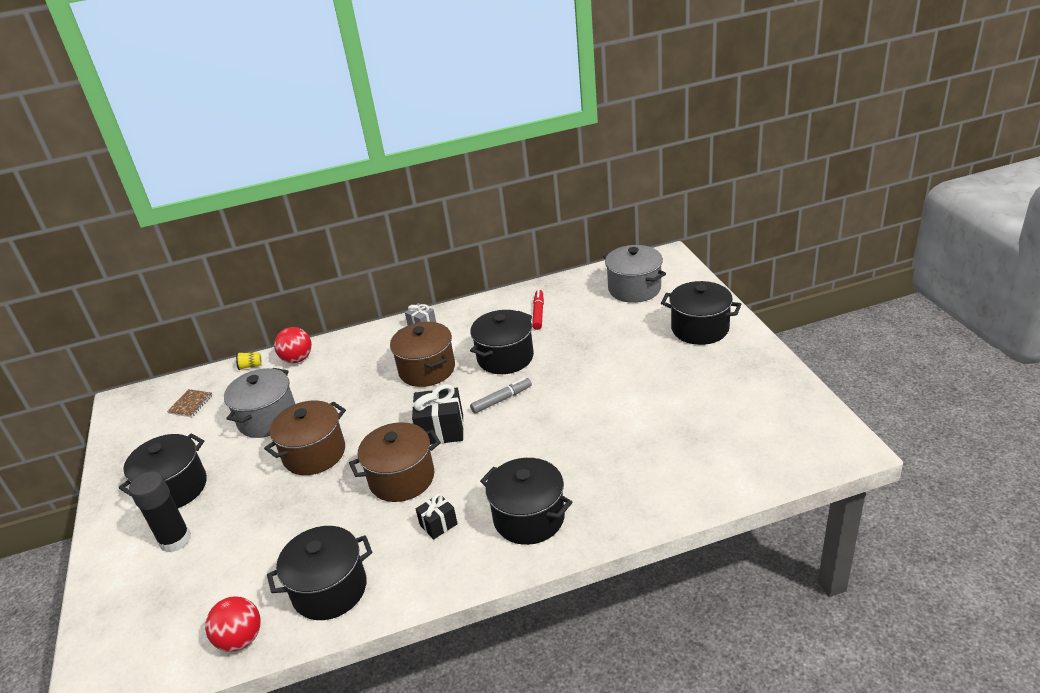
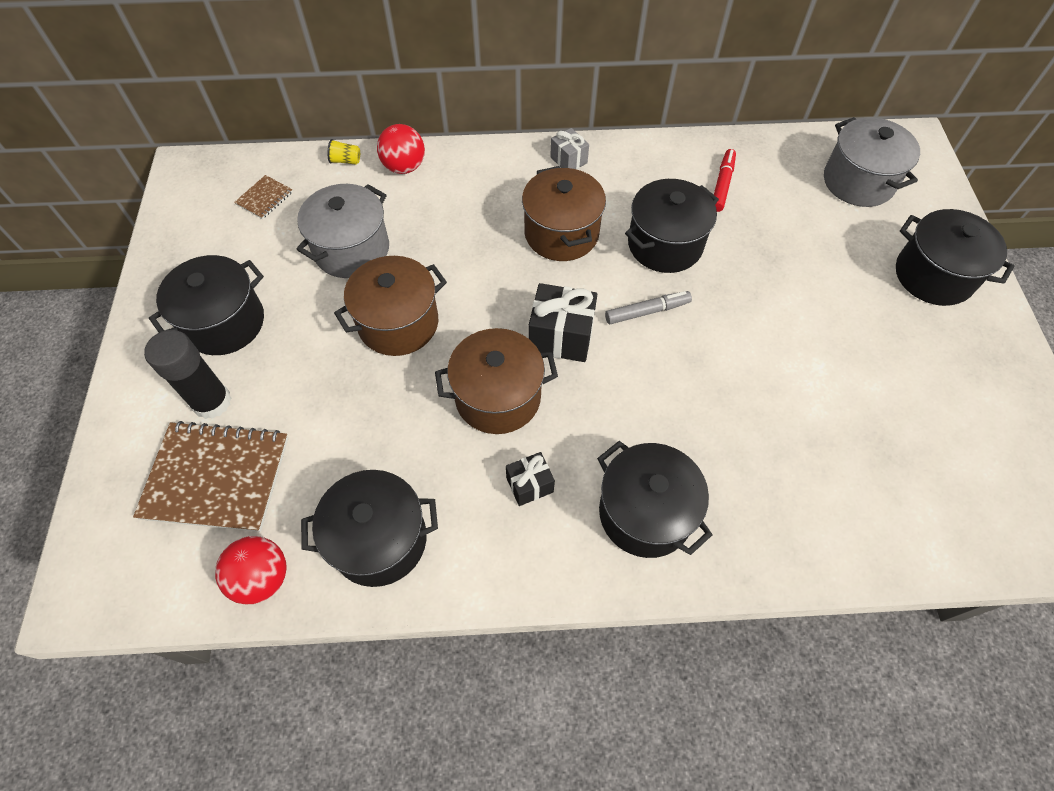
camera: 10 degrees right, 25 degrees up
none -> brown notebook [133,421,288,532]

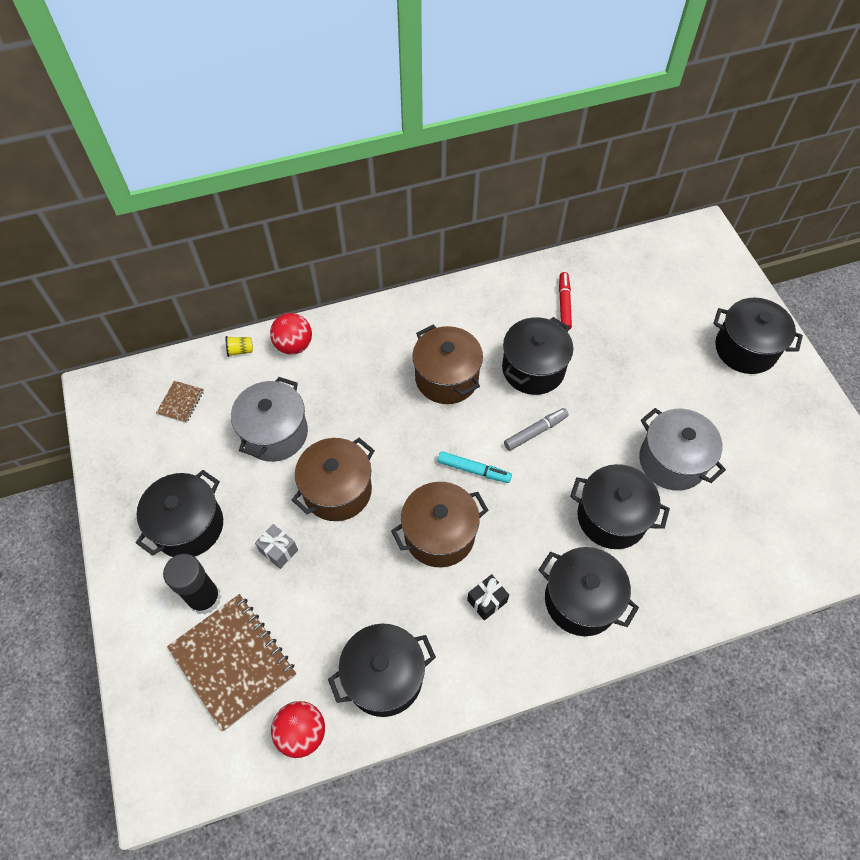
camera: 15 degrees left, 0 degrees up
brown notebook [133,421,288,532] -> brown notebook turned 60 degrees clockwise [167,594,296,731]
black gift [529,283,597,362] -> turquoise marker [438,451,512,483]
grey gift [550,128,589,169] -> grey gift moved to [255,524,298,569]
grey pot [824,117,920,207] -> grey pot moved to [639,408,726,491]
none -> black pot [570,464,670,549]

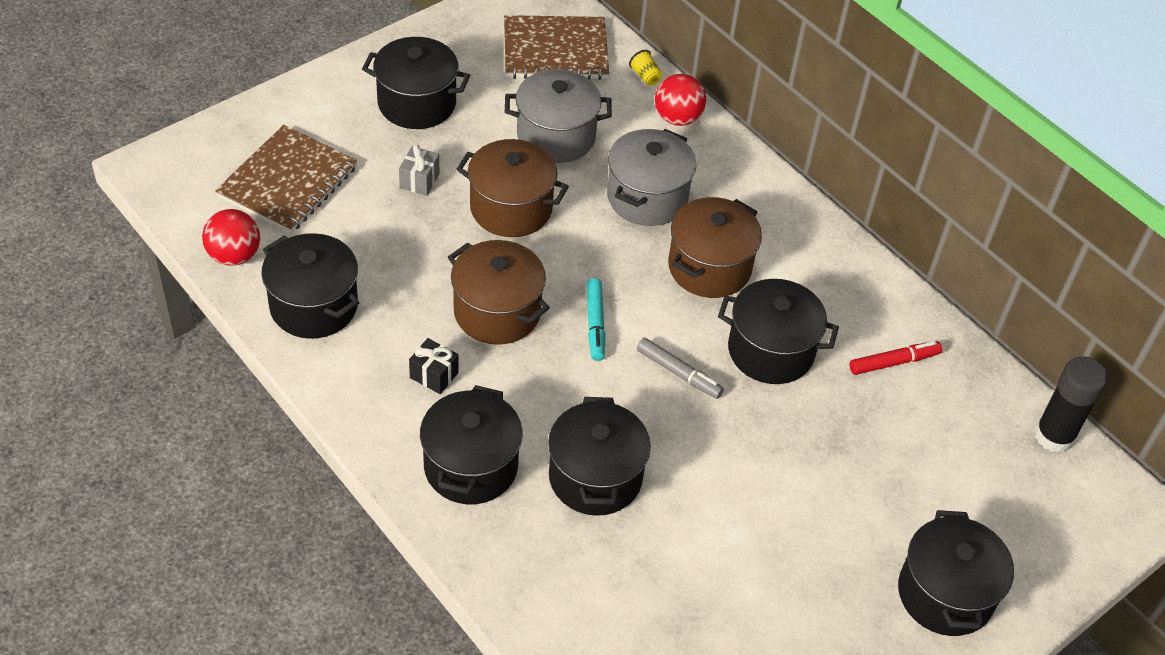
camera: 65 degrees right, 10 degrees down
brown notebook [156,381,204,423] -> brown notebook [504,15,609,80], size x2.20
black glue stick [163,554,221,615] -> black glue stick moved to [1034,356,1108,453]
grey pot [639,408,726,491] -> grey pot moved to [607,129,696,226]

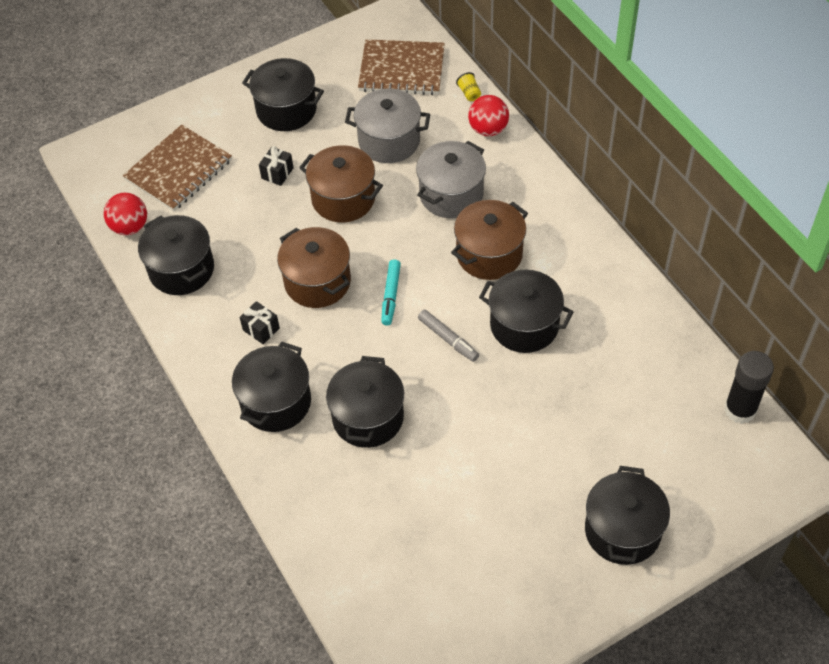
camera: 15 degrees right, 5 degrees up
grey gift [399,145,439,196] -> black gift [259,146,294,186]
red marker [850,341,942,375] -> none

